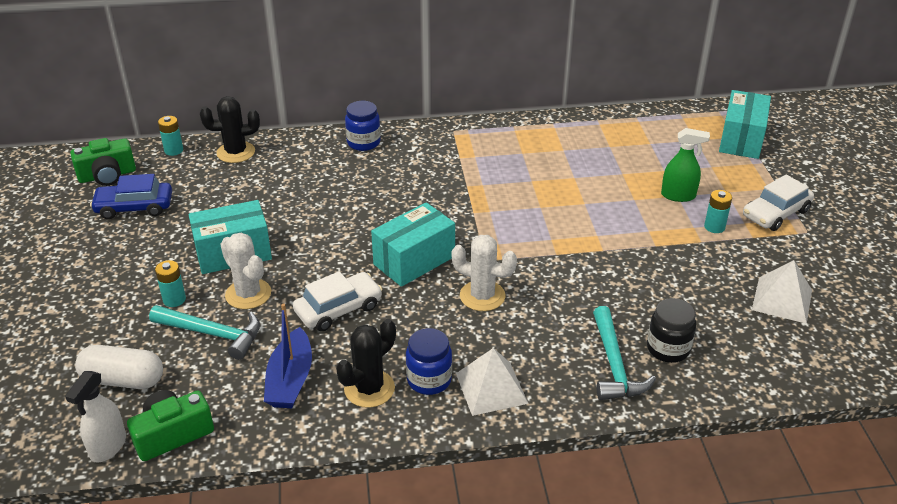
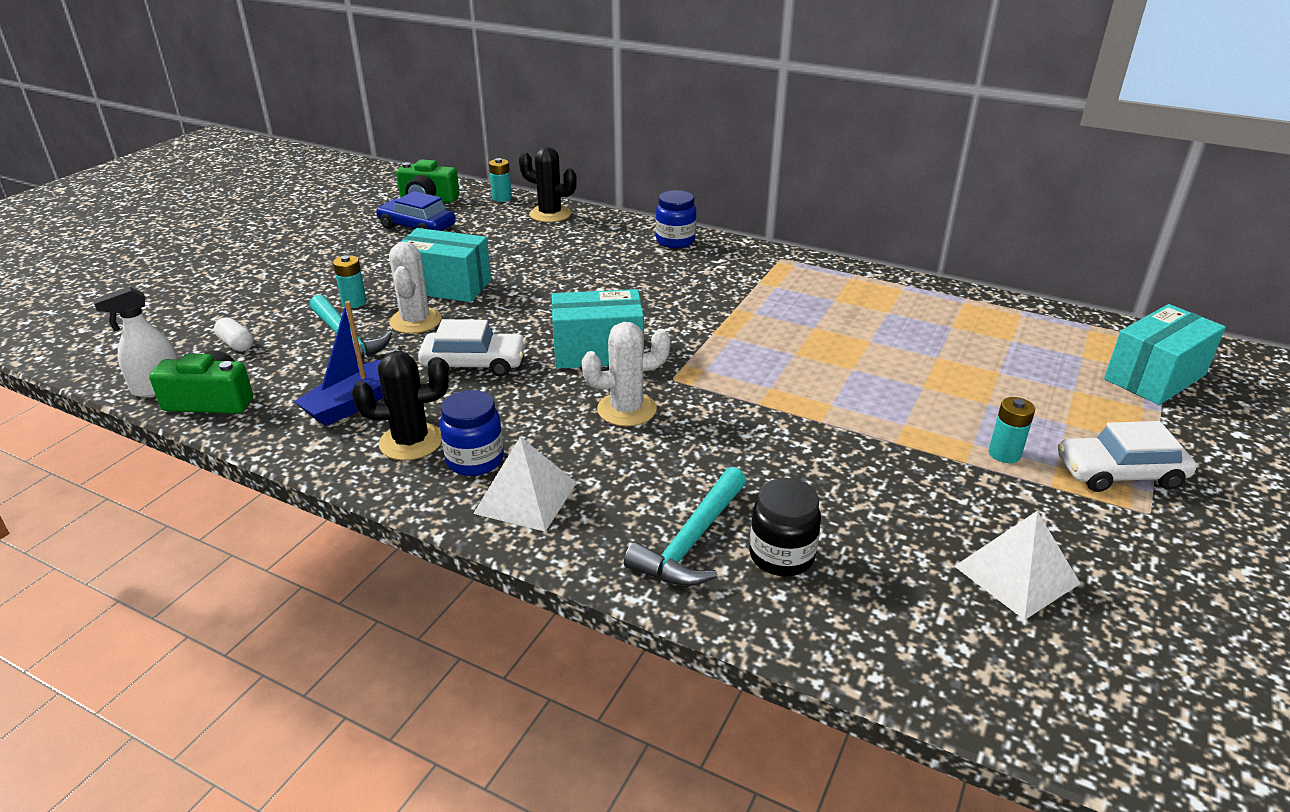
camera: 35 degrees right, 5 degrees down
white capsule [75,345,163,389] -> white capsule [214,317,254,352], size x0.57
white cactus [452,235,517,311] -> white cactus turned 75 degrees counterclockwise [582,322,670,426]
green spray bottle [661,128,710,202] -> none

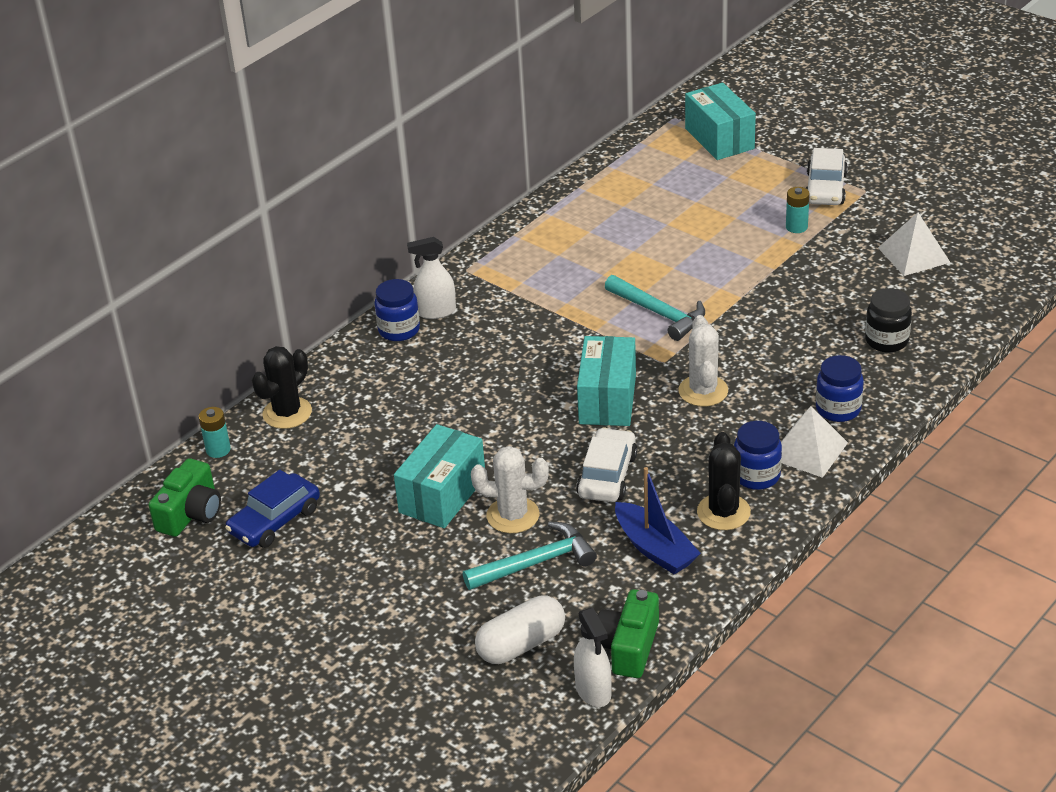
camera: 75 degrees left, 5 degrees up
white capsule [214,317,254,352] -> white capsule [475,595,565,664], size x1.74
turquoise battery [333,255,367,308] -> none
turquoise hammer [624,467,747,586] -> turquoise hammer moved to [605,275,705,341]
none -> white spray bottle [407,237,456,319]
none -> blue jar [816,355,864,422]

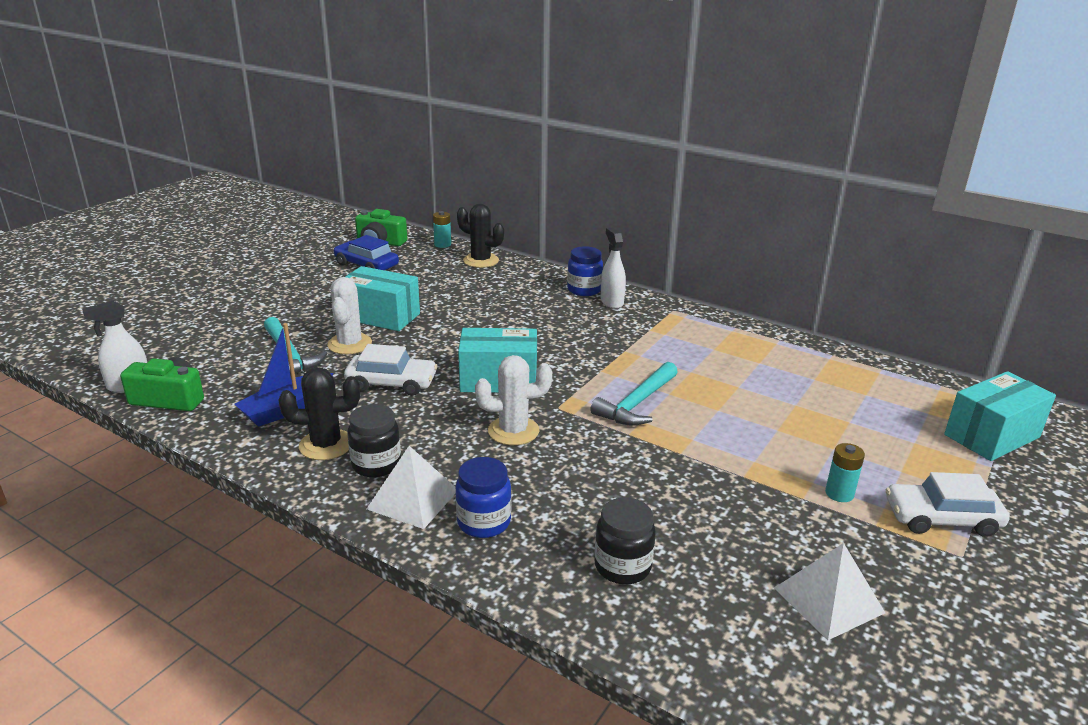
camera: 80 degrees right, 10 degrees down
white capsule [475,595,565,664] -> none
blue jar [734,421,782,490] -> black jar [347,404,401,478]

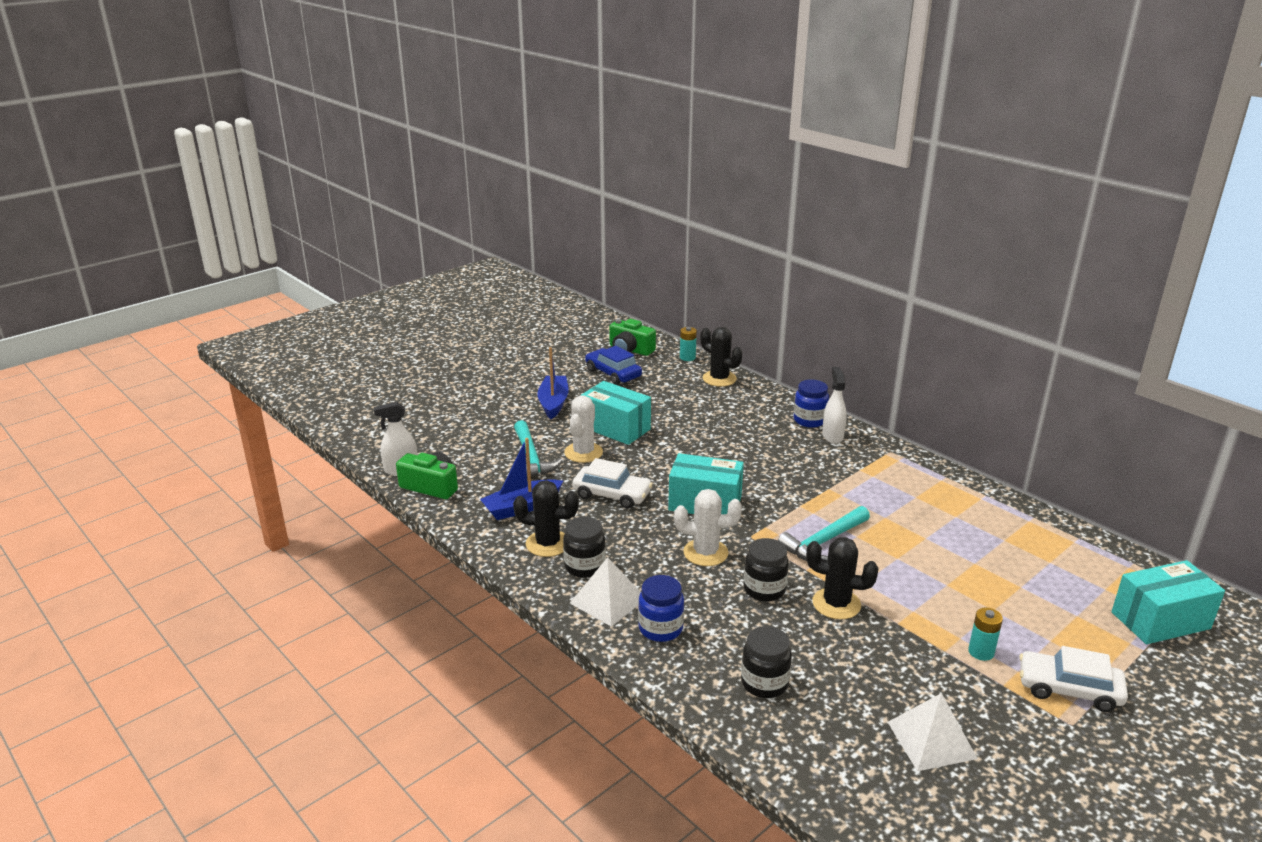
camera: 15 degrees right, 0 degrees up
none -> blue boat [537,347,569,419]
none -> black jar [744,538,789,602]
none -> black cactus [806,537,879,619]

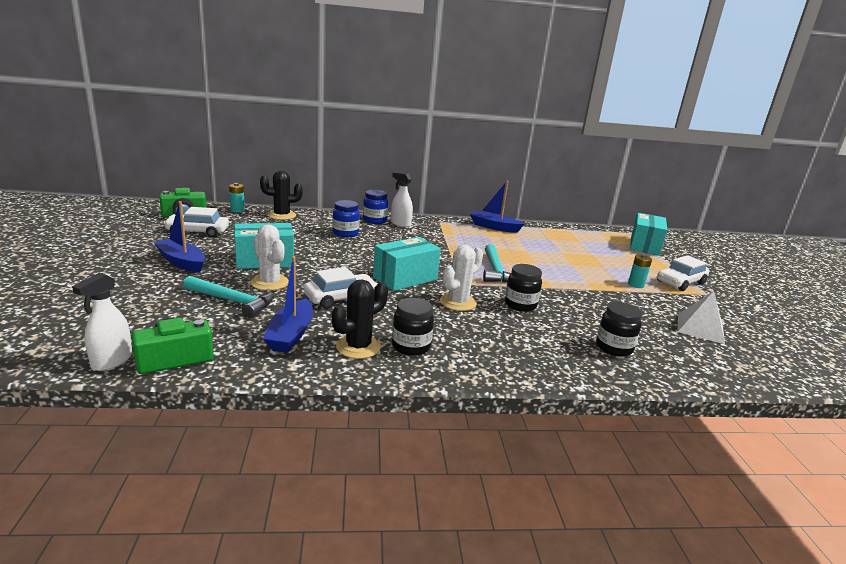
camera: 55 degrees left, 5 degrees down
white pyramid [570,557,641,627] -> none
blue car [585,346,642,385] -> white car [164,207,229,237]
blue jar [638,575,684,642] -> blue jar moved to [332,200,360,237]
black cactus [806,537,879,619] -> none
none -> blue boat [470,181,524,233]

